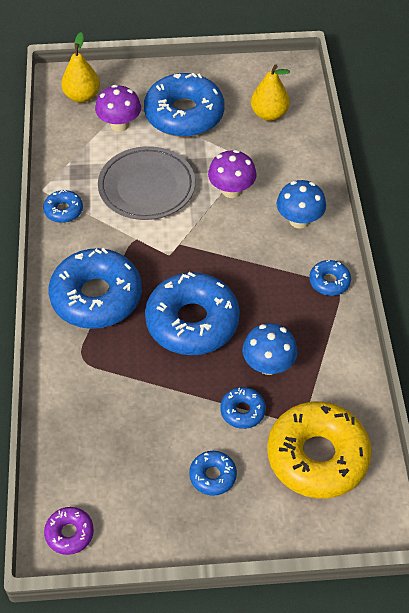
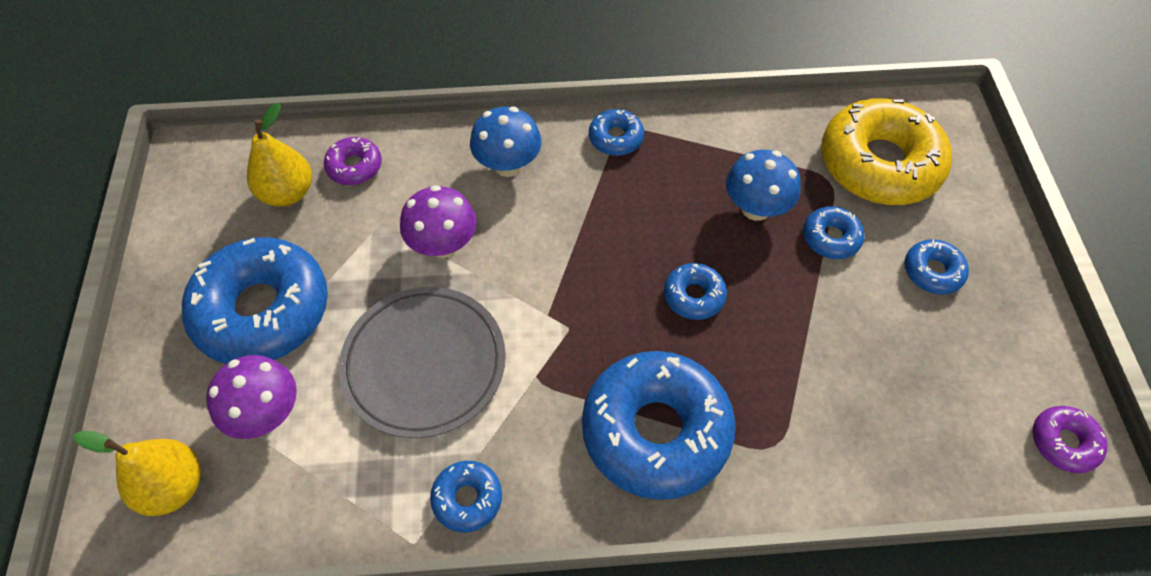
camera: 90 degrees left, 5 degrees up
blue donut [145,272,240,355] -> blue donut [664,263,727,320], size x0.46
none -> purple donut [324,137,382,185]

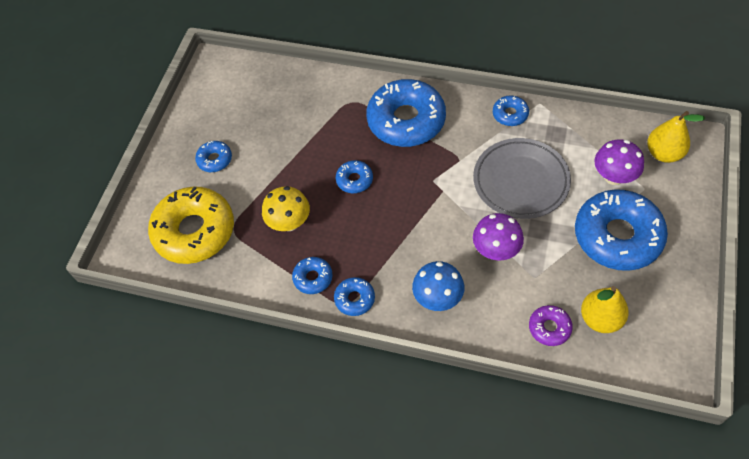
camera: 155 degrees left, 0 degrees up
blue mushroom [726,150,801,221] -> yellow mushroom [262,186,310,231]
blue donut [803,206,865,259] -> blue donut moved to [292,257,333,294]
purple donut [1033,406,1107,473] -> none

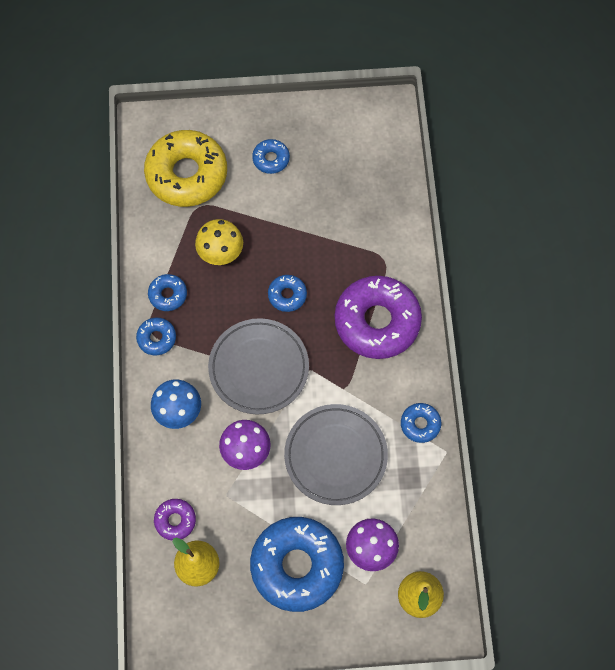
camera: 65 degrees right, 10 degrees up
blue donut [366,79,446,147] -> purple donut [335,276,422,359]
none -> grey plate [208,318,309,414]

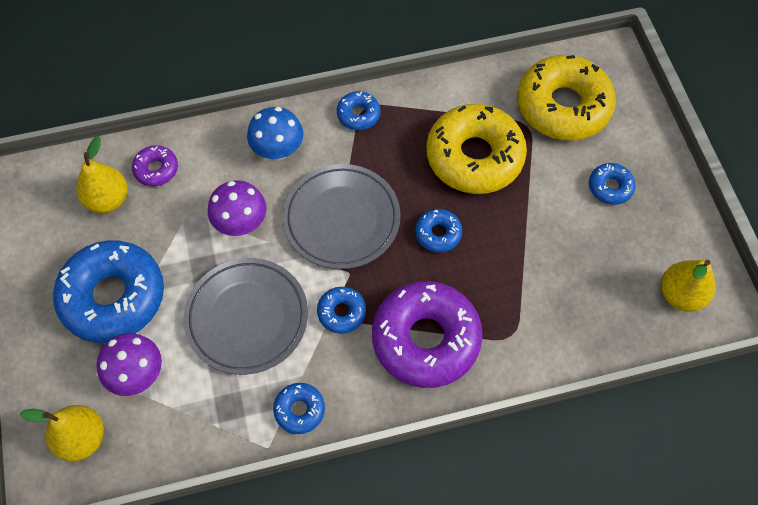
camera: 80 degrees right, 5 degrees down
blue donut [148,274,187,311] -> blue donut moved to [317,287,366,334]
yellow mushroom [195,219,243,265] -> yellow donut [426,104,527,194]
none -> yellow pear [661,260,715,312]

